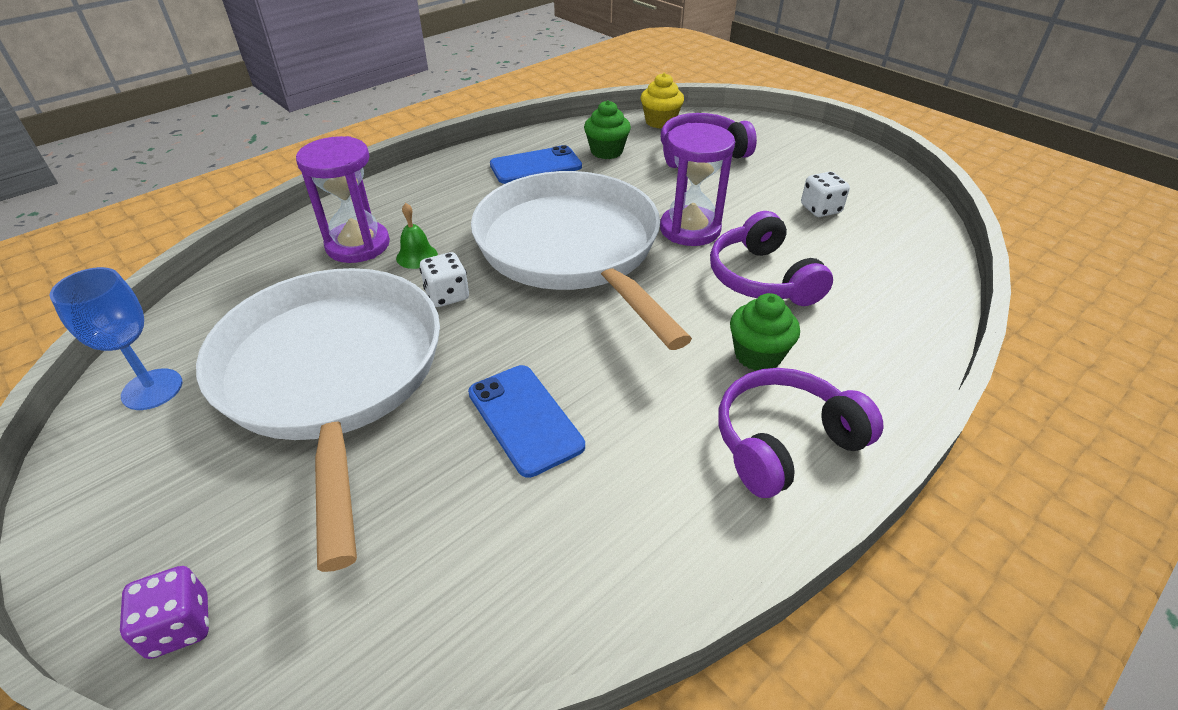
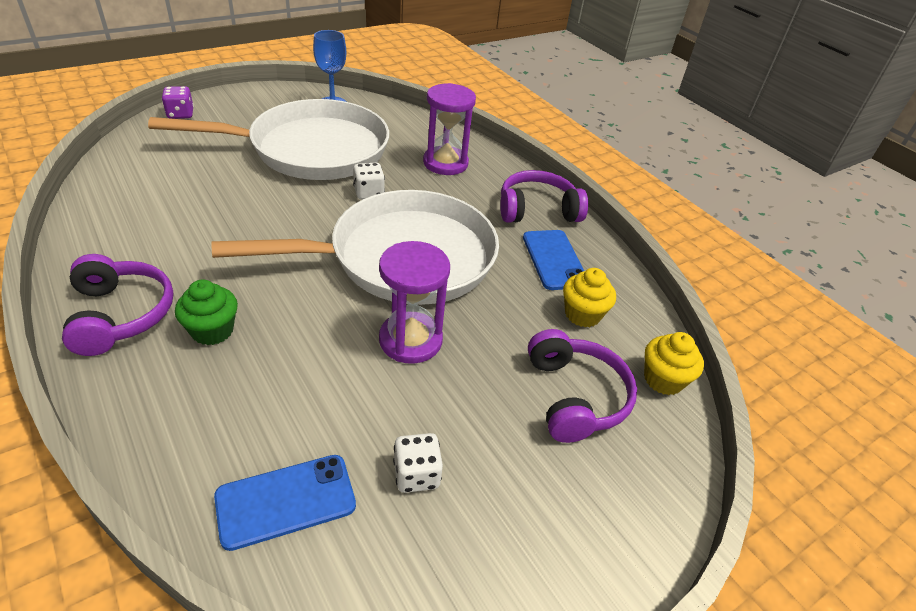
camera: 95 degrees right, 0 degrees up
green bell [396,203,438,269] -> none
blue phone [468,365,585,478] -> blue phone moved to [214,455,356,551]
green cupcake [584,100,631,159] -> yellow cupcake [563,268,616,327]
purple headphones [710,211,833,306] -> purple headphones moved to [500,170,588,223]

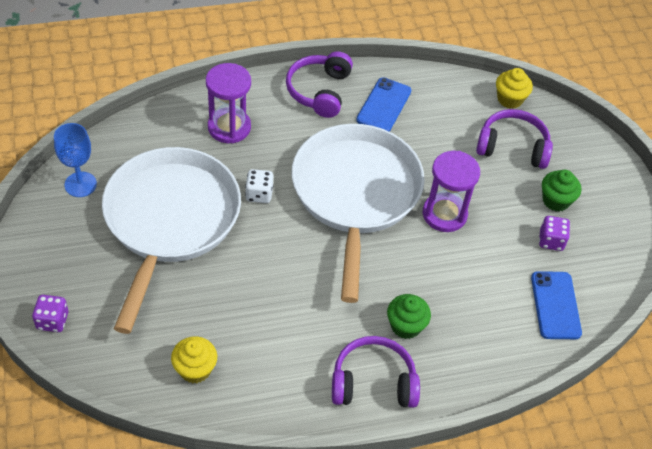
camera: 70 degrees left, 10 degrees up
white dice [393,433,443,493] -> purple dice [539,216,570,251]
blue phone [523,230,584,290] -> blue phone turned 75 degrees counterclockwise [356,77,411,132]
yellow cupcake [563,268,616,327] -> yellow cupcake moved to [171,336,217,383]
none -> green cupcake [542,170,581,211]

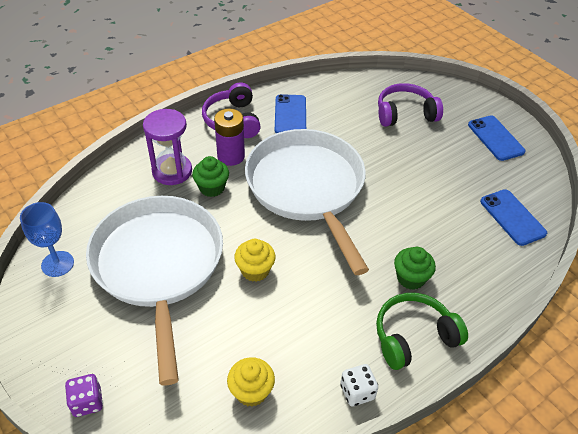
camera: 20 degrees left, 5 degrees down
white dice [245,169,274,203] -> white dice moved to [340,364,378,406]
purple headphones [332,336,420,408] -> green headphones [376,293,468,370]
purple hourglass [423,151,480,232] -> none
yellow cupcake [496,68,533,109] -> yellow cupcake moved to [234,239,275,282]
purple dice [539,216,570,251] -> none
green cupcake [542,170,581,211] -> green cupcake moved to [192,156,229,197]
none -> purple battery [214,109,245,166]
none -> blue phone [468,116,526,161]

